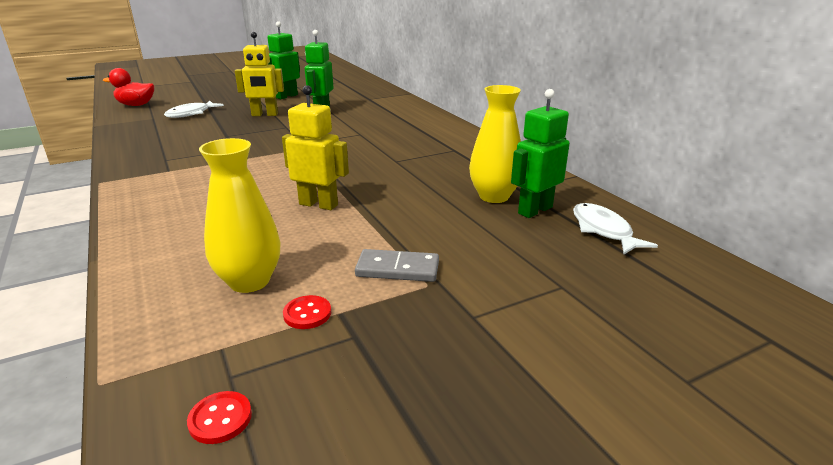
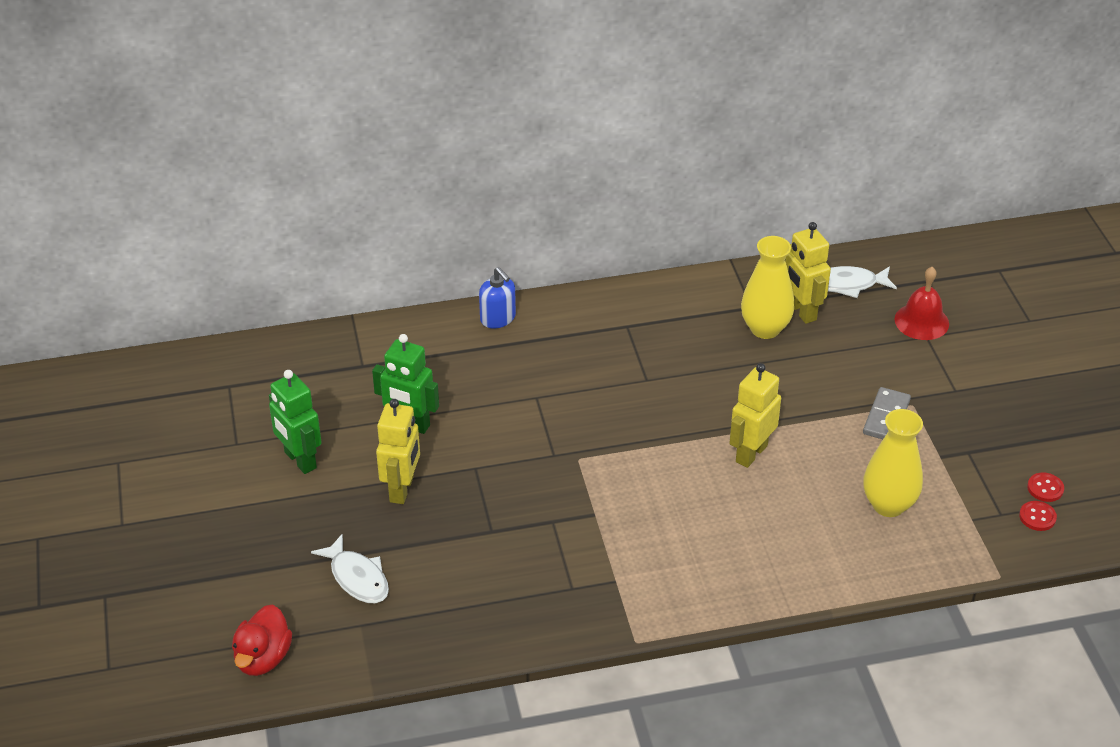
camera: 75 degrees left, 15 degrees up
red button [283,295,331,329] -> red button moved to [1027,473,1064,502]
green robot [511,89,570,218] -> yellow robot [785,222,831,324]
none -> blue soap dispenser [479,267,516,328]
none -> red bell [894,267,949,340]

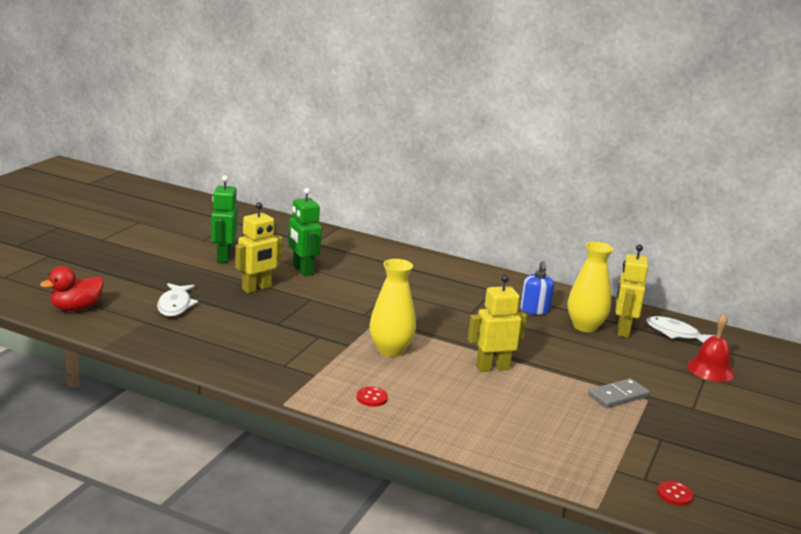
camera: 35 degrees right, 20 degrees down
blue soap dispenser [479,267,516,328] -> blue soap dispenser moved to [520,261,554,315]
yellow vase [863,409,923,517] -> yellow vase moved to [369,259,416,357]
red button [1027,473,1064,502] -> red button moved to [357,387,388,407]

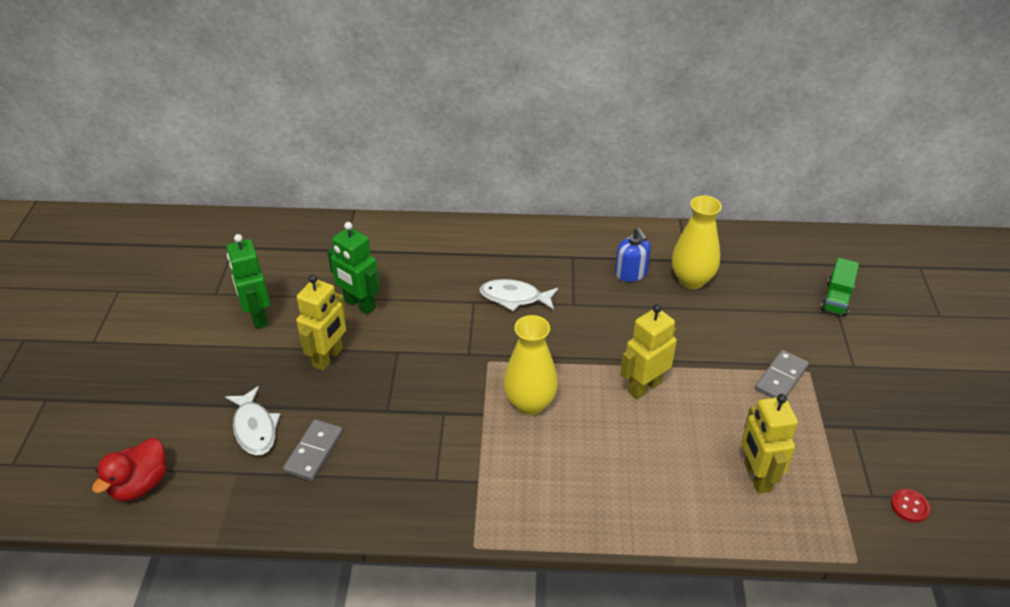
camera: 20 degrees left, 20 degrees up
red button [357,387,388,407] -> none
yellow robot [616,244,648,338] -> yellow robot moved to [741,394,798,494]
white fish [646,316,715,343] -> white fish moved to [479,279,558,311]
red bell [687,314,735,382] -> green truck [821,258,859,317]
none -> grey domino [283,419,343,481]

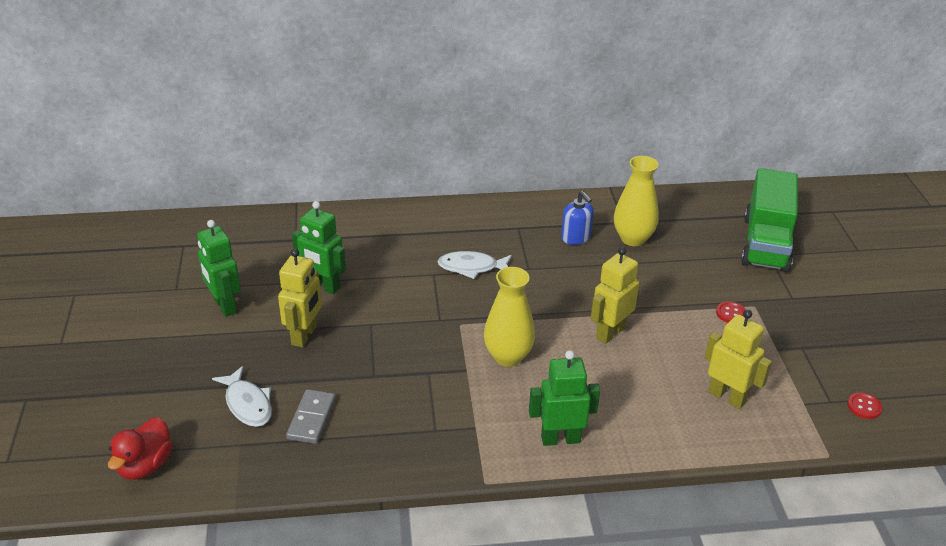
camera: 10 degrees left, 5 degrees down
yellow robot [741,394,798,494] -> yellow robot turned 150 degrees clockwise [705,310,772,409]
grey domino [755,350,809,398] -> red button [716,301,746,323]
green truck [821,258,859,317] -> green truck [741,168,798,272], size x2.00
none -> green robot [529,350,600,446]

